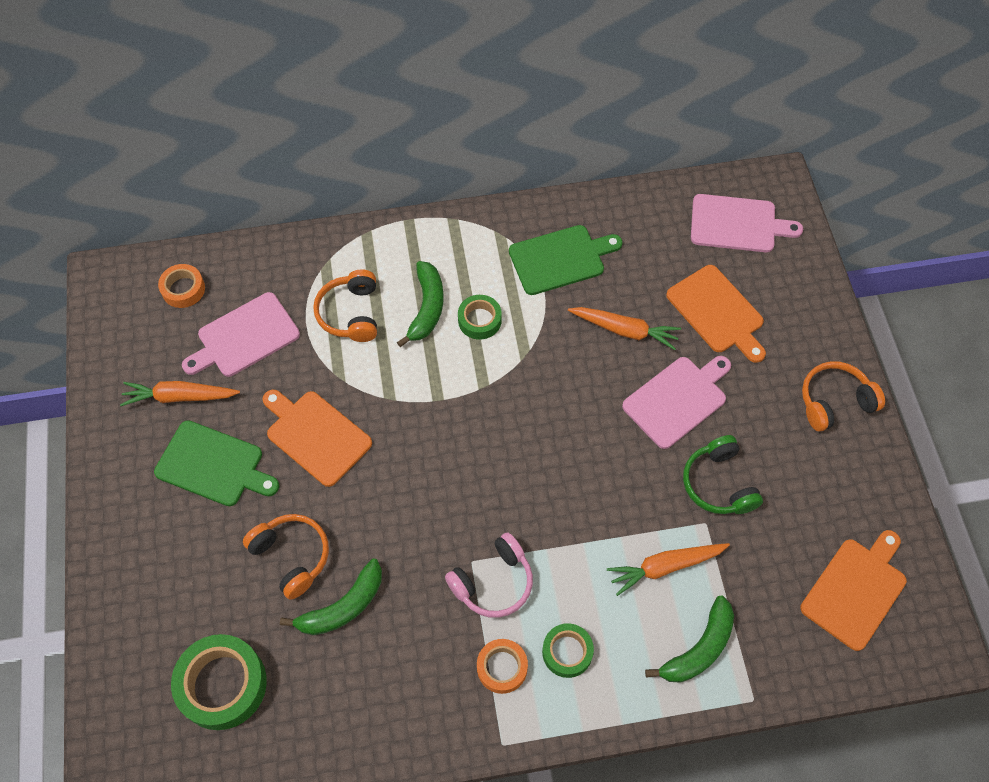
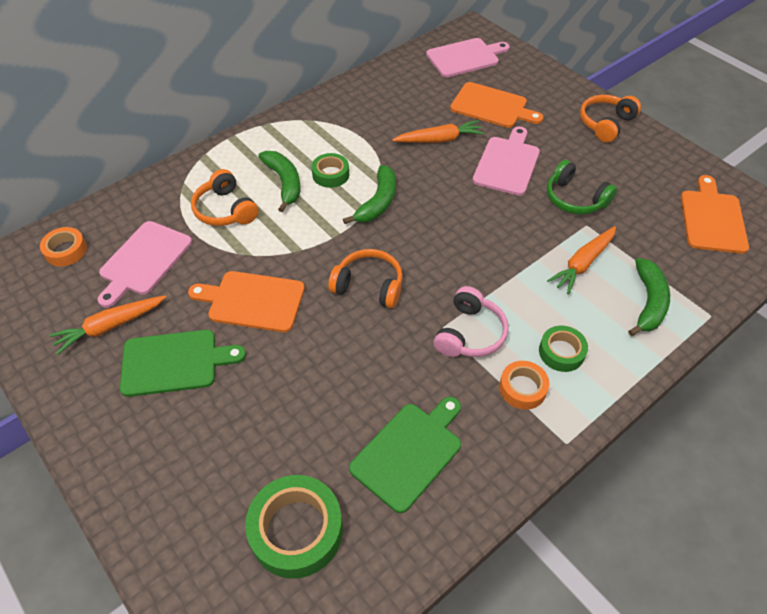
camera: 30 degrees left, 10 degrees down
orange headphones [243,514,329,600] -> orange headphones moved to [328,249,403,308]
green banana [280,559,382,635] -> green banana moved to [343,165,396,224]
green cutting board [509,225,623,295] -> green cutting board moved to [349,397,461,513]

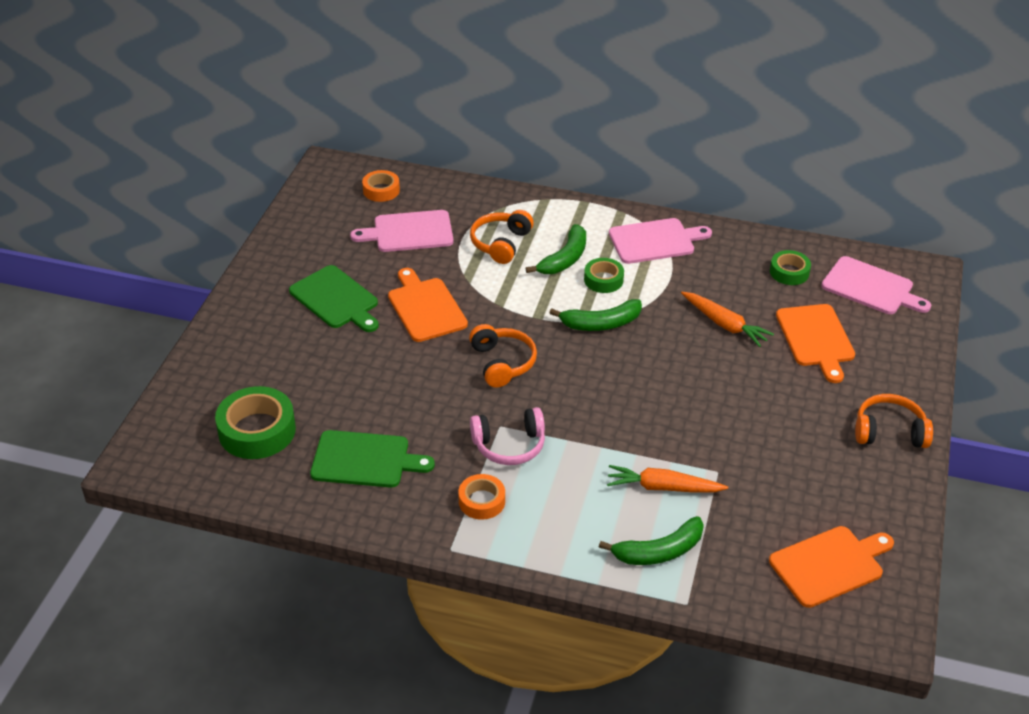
camera: 55 degrees right, 10 degrees down
orange carrot [49,295,166,355] -> none
pink cutting board [473,127,540,196] -> pink cutting board moved to [609,218,712,264]
green tape [539,326,588,372] -> green tape moved to [770,250,811,285]
green headphones [547,160,617,215] -> none

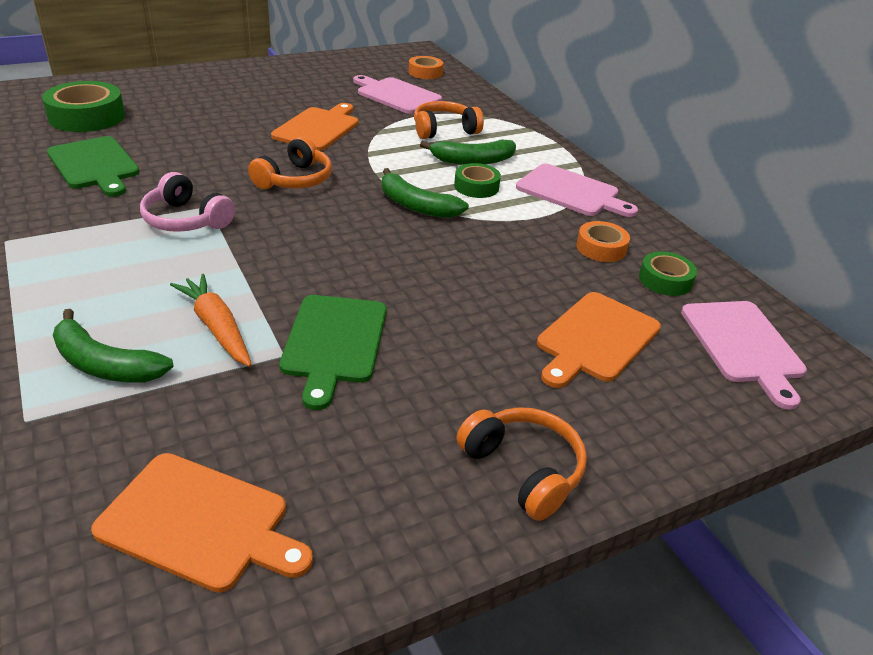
camera: 45 degrees right, 5 degrees down
green cutting board [289,265,379,332] -> green cutting board moved to [279,295,387,410]
orange tape [458,474,505,520] -> orange tape moved to [576,221,630,262]
orange carrot [681,292,774,347] -> none

